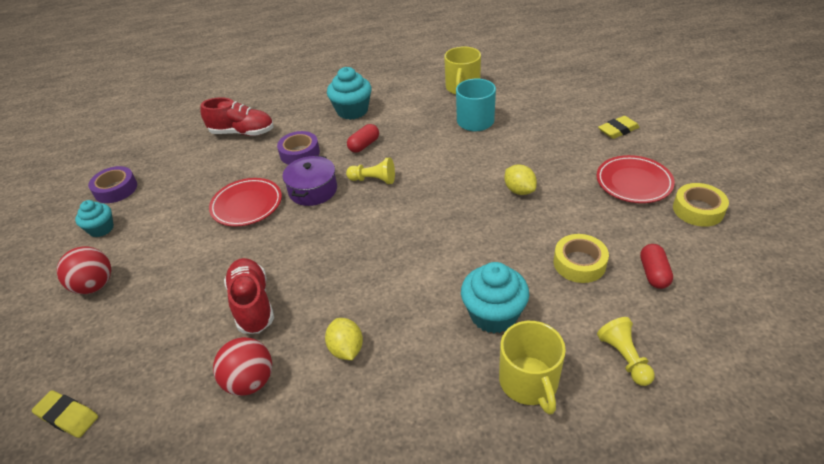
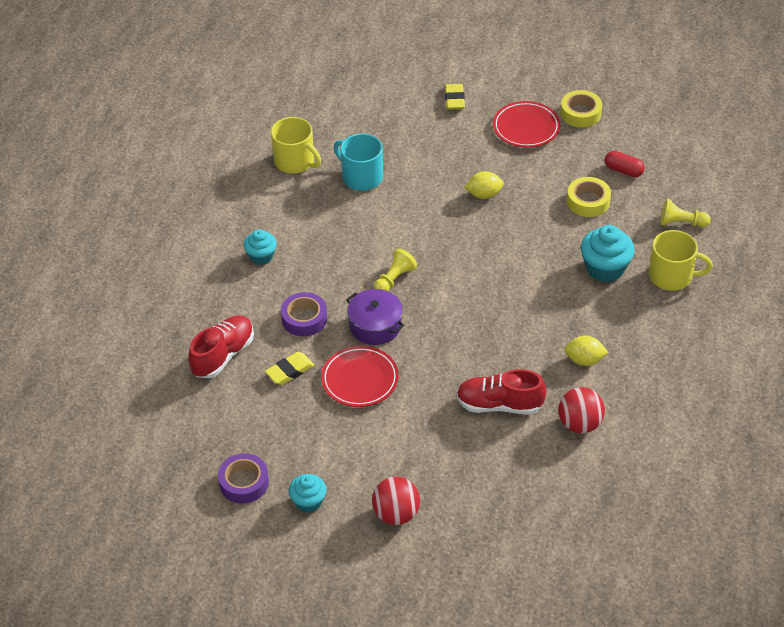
camera: 65 degrees left, 5 degrees up
yellow eraser [32,390,98,438] -> yellow eraser moved to [265,352,314,385]
turquoise cupcake [327,67,371,120] -> turquoise cupcake [244,229,277,265], size x0.63
red capsule [347,124,379,153] -> none

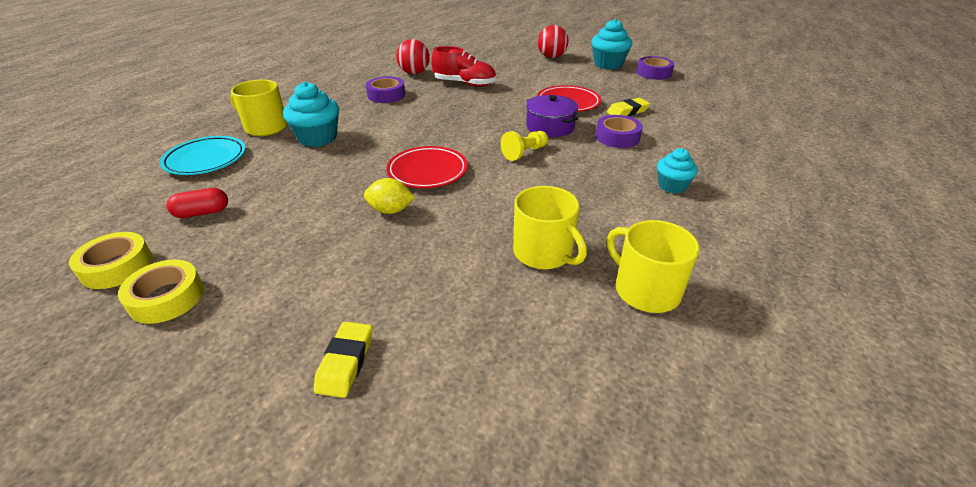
camera: 170 degrees left, 10 degrees down
red shoe [188,315,254,378] -> none
turquoise cupcake [289,474,326,513] -> turquoise cupcake [591,19,632,69], size x1.59
turquoise mug [334,134,383,191] -> yellow mug [513,186,587,269]
red plate [493,101,560,148] -> red plate moved to [387,146,468,188]
yellow lemon [564,336,608,366] -> purple tape [366,76,405,103]
yellow tape [567,177,611,217] -> yellow tape moved to [69,232,153,289]
red capsule [605,151,645,177] -> red capsule turned 60 degrees counterclockwise [167,188,228,218]
yellow pawn [660,199,711,228] -> turquoise plate [160,136,246,175]

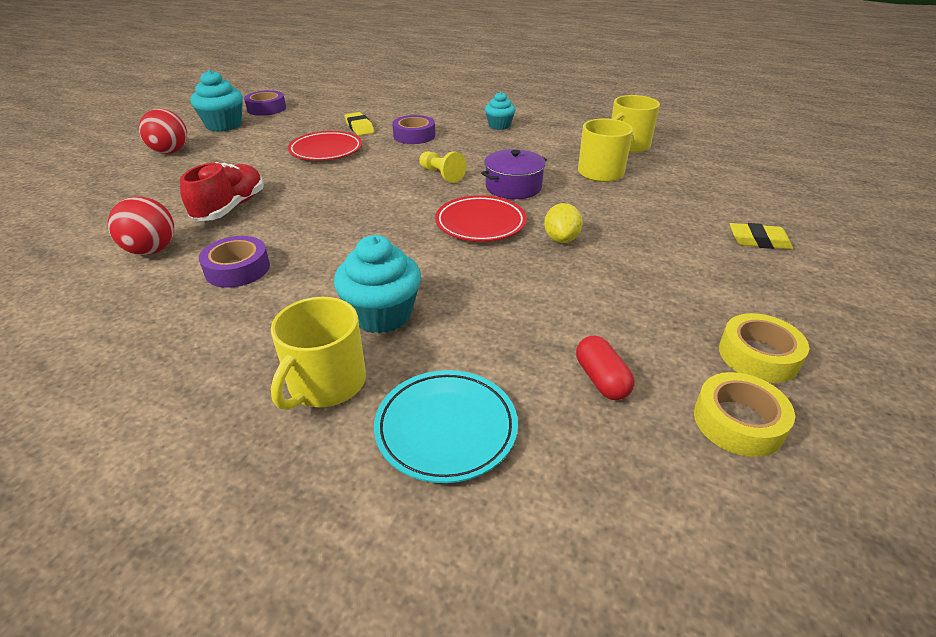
camera: 90 degrees left, 0 degrees up
purple pot [526,95,579,137] -> purple pot moved to [481,149,547,199]

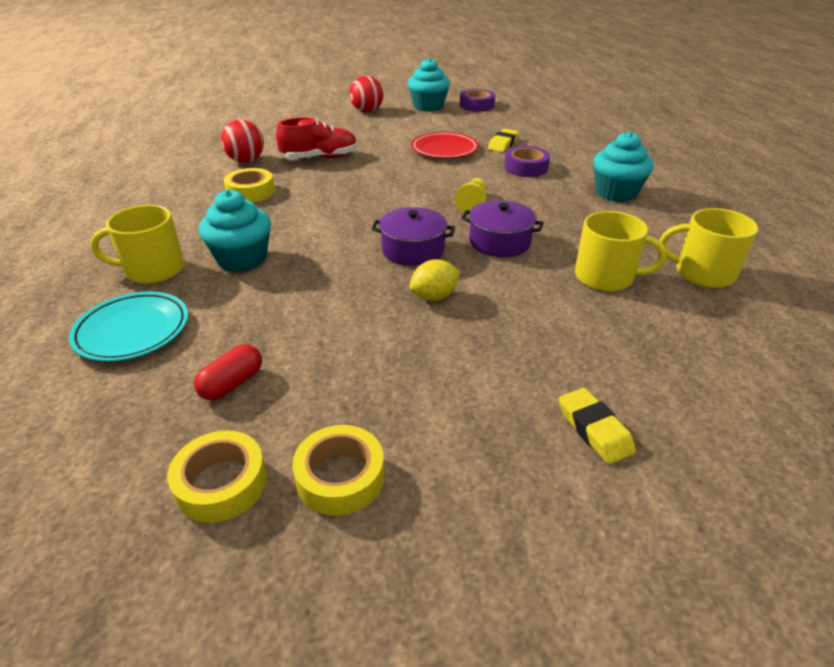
camera: 55 degrees right, 0 degrees up
purple tape [199,236,270,288] -> yellow tape [223,168,275,202]
red plate [435,195,527,242] -> purple pot [372,207,455,266]
turquoise cupcake [485,92,516,130] -> turquoise cupcake [593,131,654,202], size x1.59

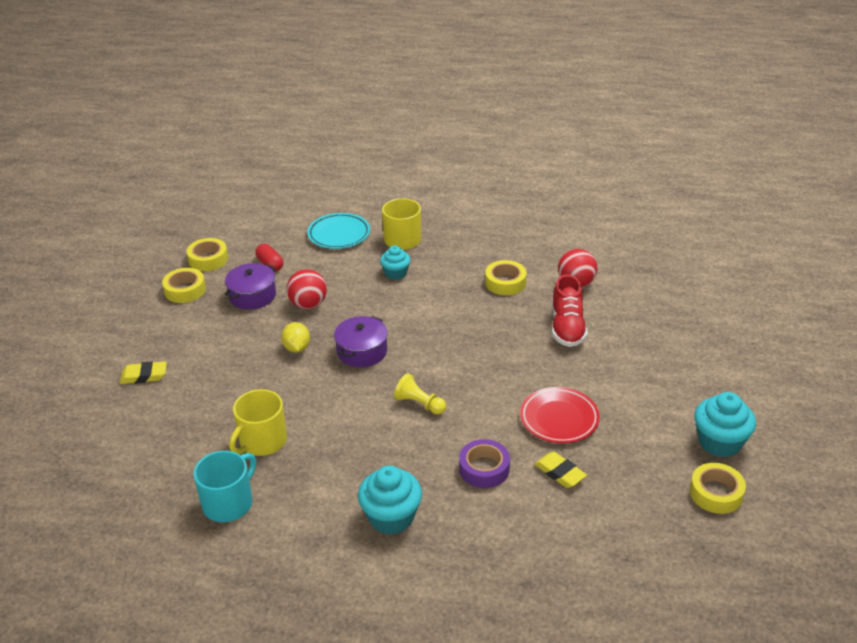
camera: 110 degrees right, 0 degrees up
turquoise cupcake [199,189,271,272] -> turquoise cupcake [380,246,411,280], size x0.63
red ball [349,76,383,112] -> red ball moved to [287,269,327,309]
purple tape [460,89,495,112] -> yellow tape [690,463,746,514]
purple pot [461,200,544,257] -> purple pot moved to [224,263,276,310]
yellow mug [659,208,758,288] -> turquoise mug [193,451,256,522]

